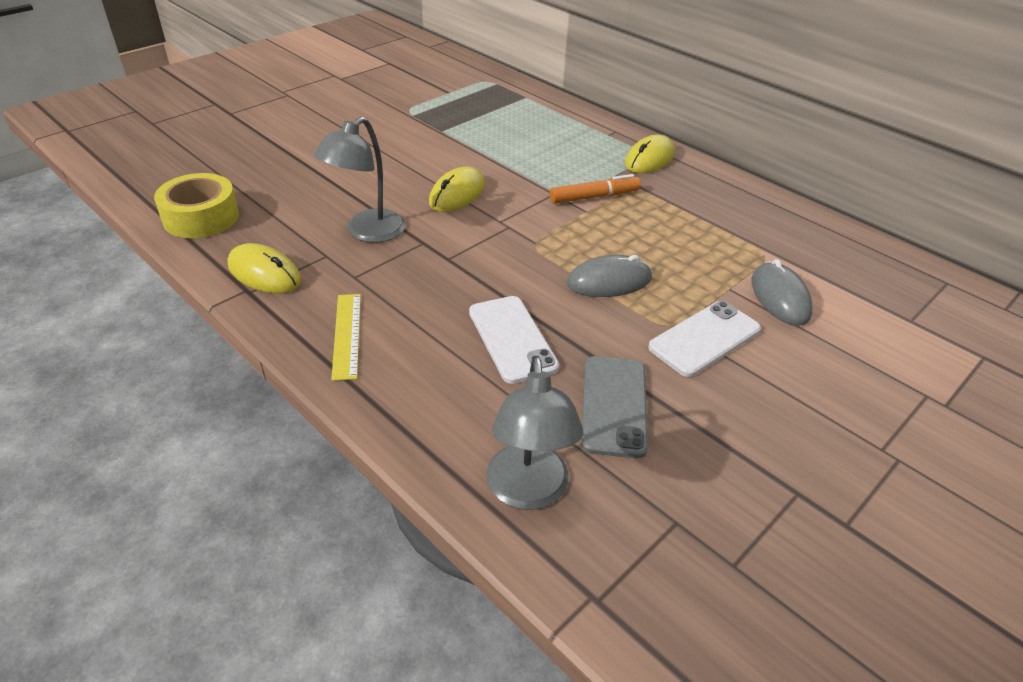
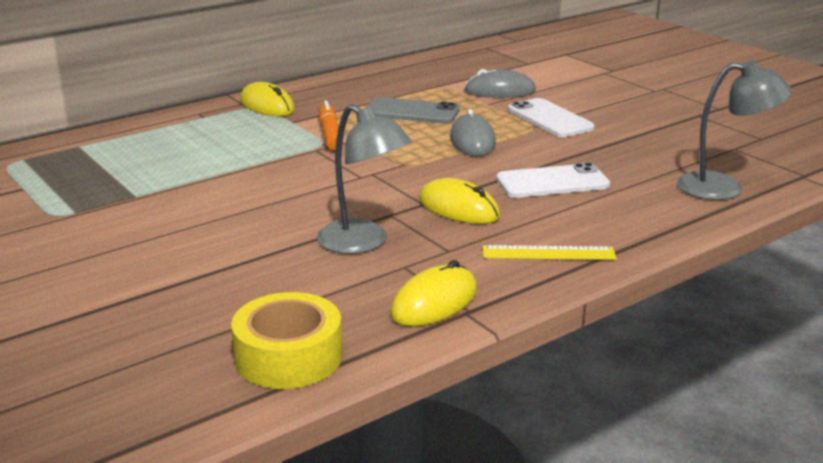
camera: 80 degrees left, 15 degrees down
yellow mouse [429,166,485,212] -> yellow mouse moved to [419,178,500,224]
grey phone [581,356,648,458] -> grey phone moved to [366,97,459,124]

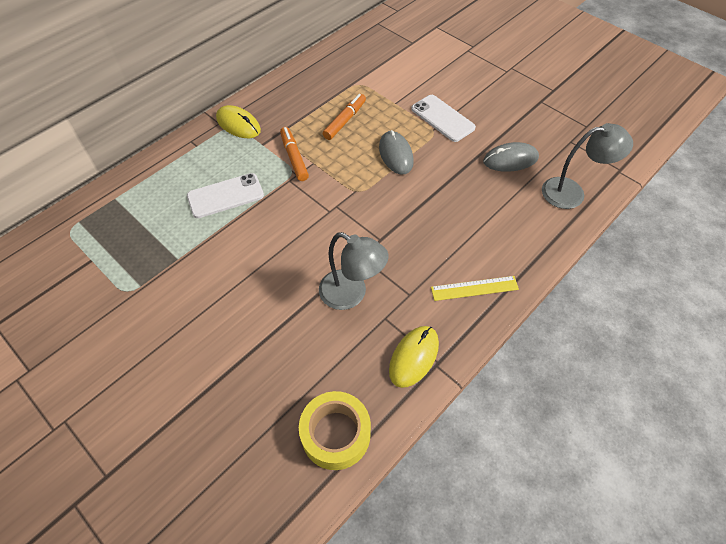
camera: 10 degrees left, 30 degrees up
grey phone [366,97,459,124] -> orange marker [323,94,366,140]
yellow mouse [419,178,500,224] -> none
grey mouse [464,69,536,98] -> grey mouse moved to [483,142,539,172]
white phone [496,163,610,198] -> white phone moved to [187,173,264,218]

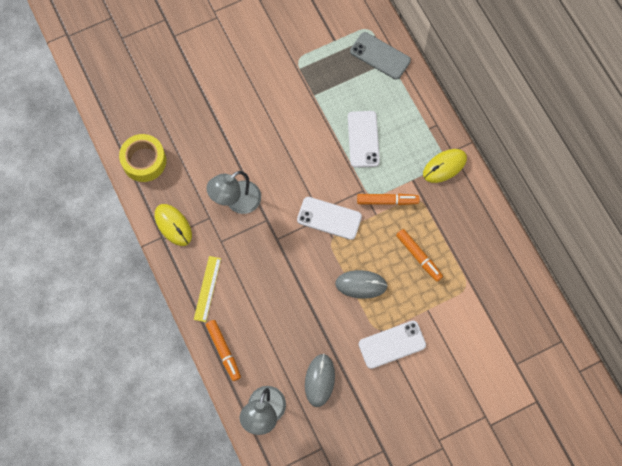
camera: 110 degrees right, 15 degrees up
none -> orange marker [206,320,241,381]
none -> white phone [297,197,362,240]
none -> grey phone [350,32,411,80]

